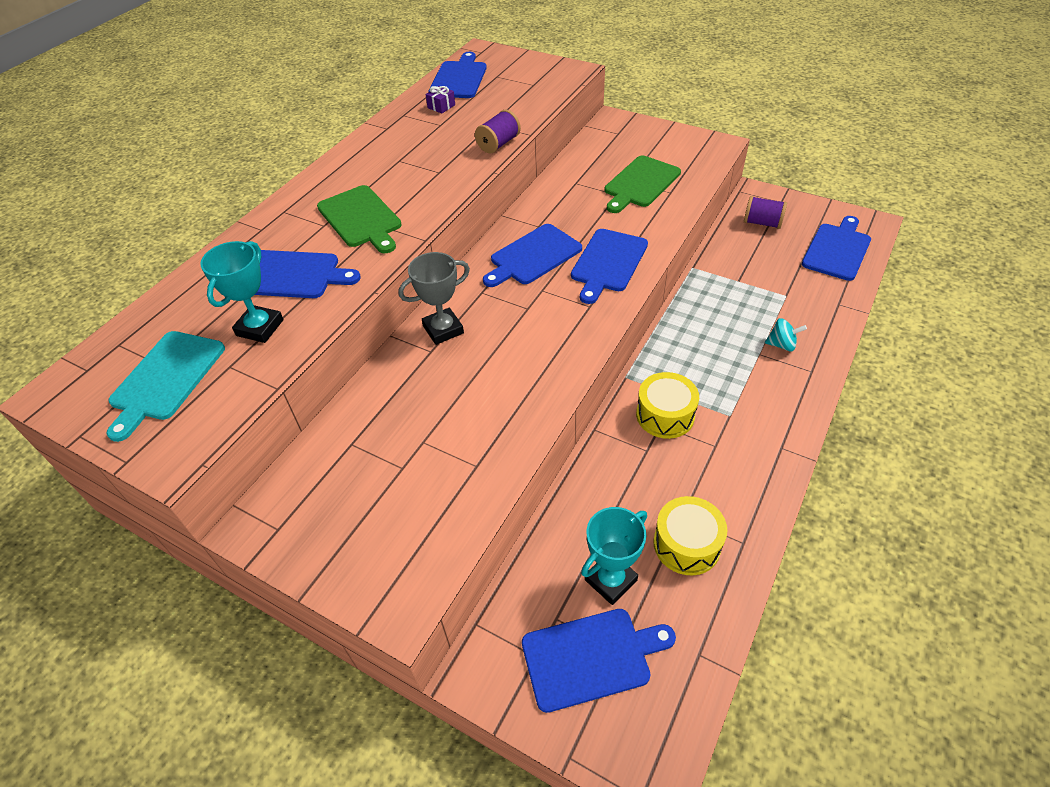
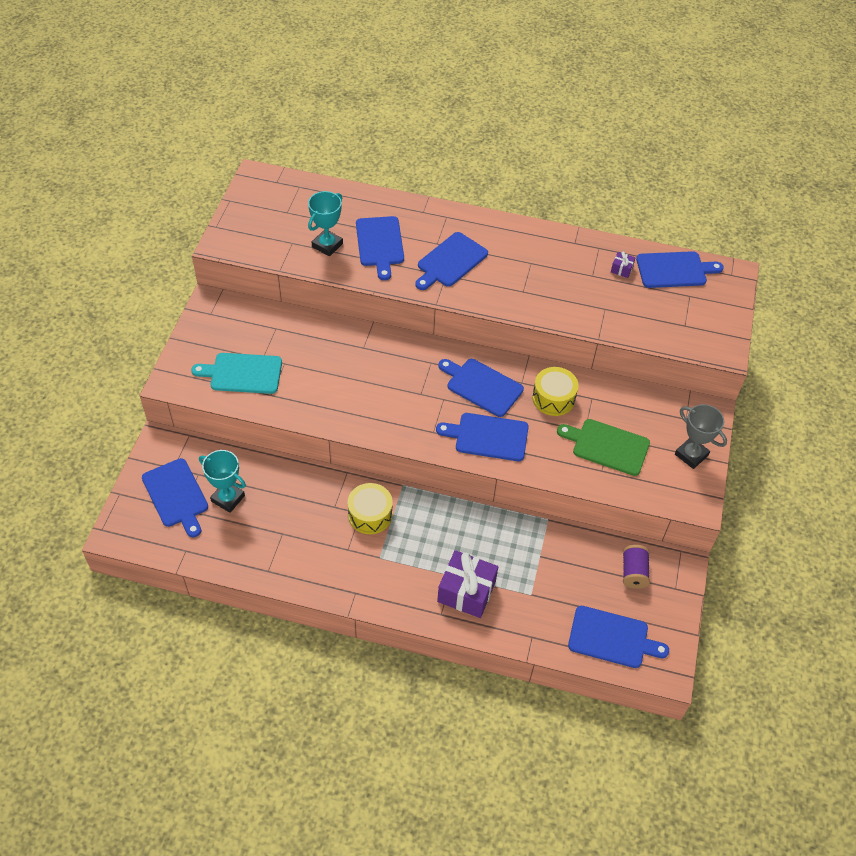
camera: 70 degrees right, 5 degrees up
turquoise cutting board [107,331,225,442] -> turquoise cutting board moved to [191,353,282,394]
turquoise trophy [200,241,284,343] -> turquoise trophy turned 60 degrees counterclockwise [308,191,343,256]
green cutting board [317,185,402,253] -> blue cutting board [415,232,488,290]
grey trophy [399,252,470,345] -> grey trophy moved to [675,404,727,469]
purple spool [475,110,521,154] -> none
yellow drum [654,496,728,576] -> yellow drum moved to [532,367,579,416]
turquoise spinning top [765,318,807,351] -> purple gift [437,550,498,618]

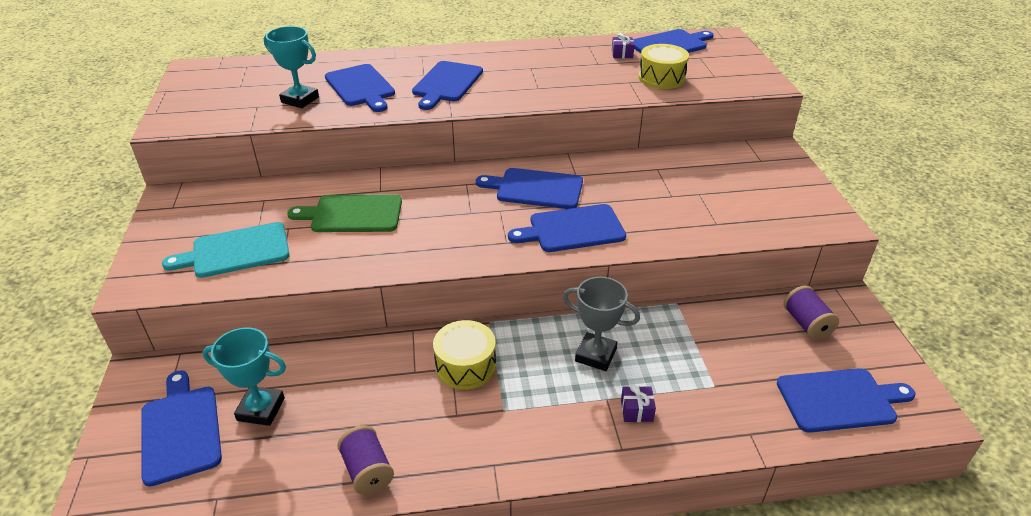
camera: 20 degrees left, 15 degrees down
blue cutting board [142,458,208,537] -> blue cutting board turned 150 degrees counterclockwise [141,370,222,487]
turquoise trophy [308,191,343,256] -> turquoise trophy turned 75 degrees counterclockwise [264,26,319,108]
purple gift [437,550,498,618] -> purple gift [621,384,656,422], size x0.45
yellow drum [532,367,579,416] -> yellow drum moved to [638,44,689,89]
green cutting board [557,419,650,476] -> green cutting board moved to [287,194,402,232]
grey trophy [675,404,727,469] -> grey trophy moved to [563,277,640,371]
none -> purple spool [337,425,394,495]

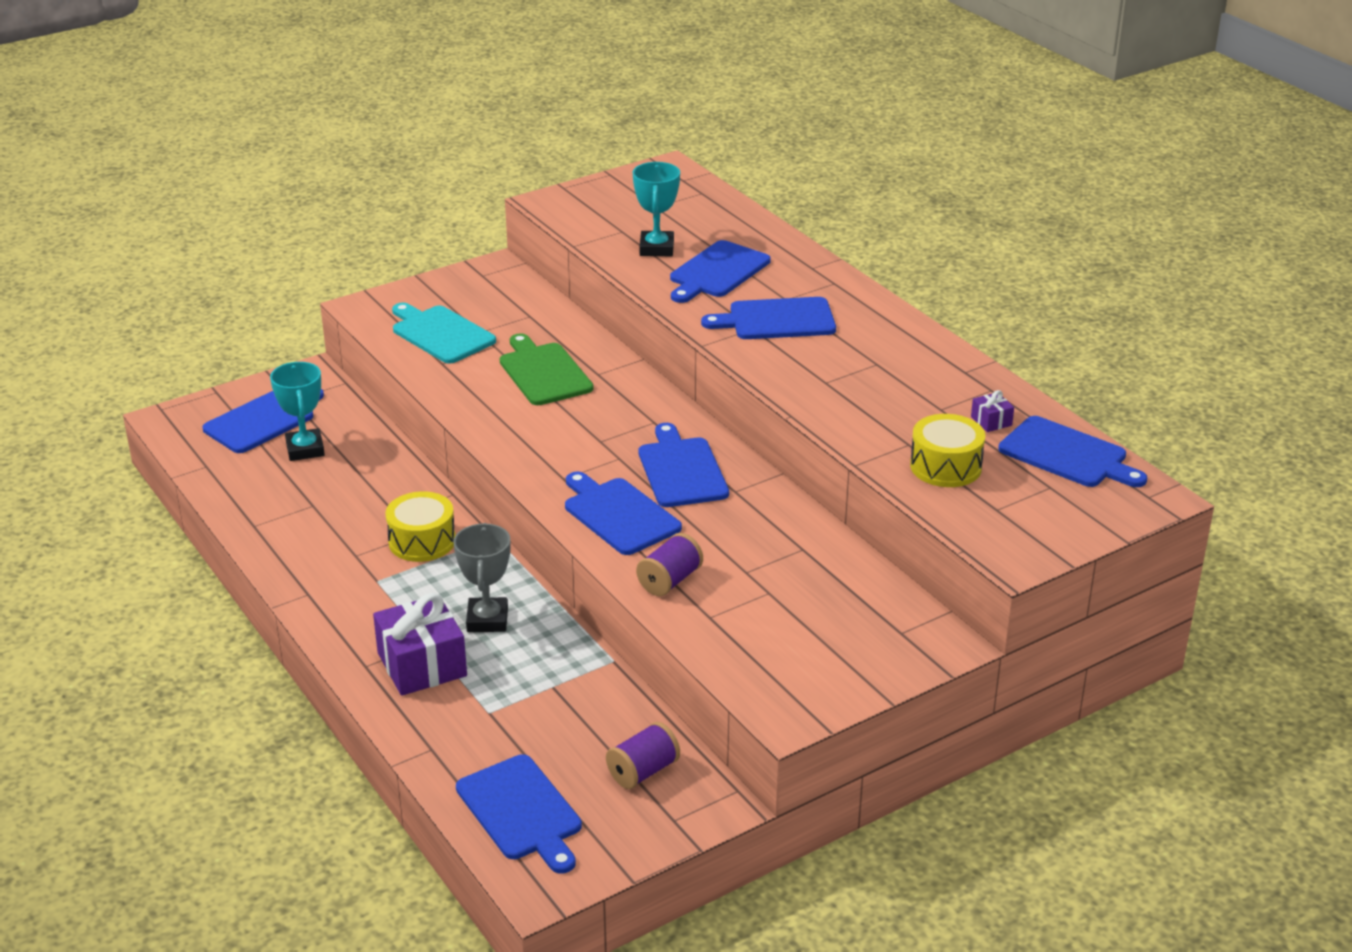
camera: 65 degrees right, 5 degrees down
purple spool [337,425,394,495] -> purple spool moved to [636,533,703,596]
purple gift [621,384,656,422] -> purple gift [373,593,467,696], size x2.23

